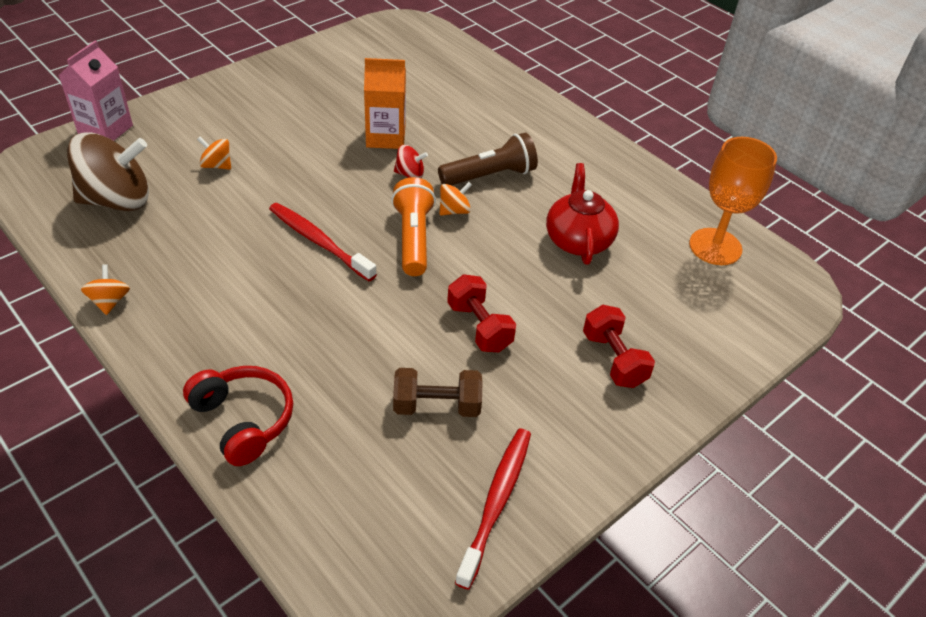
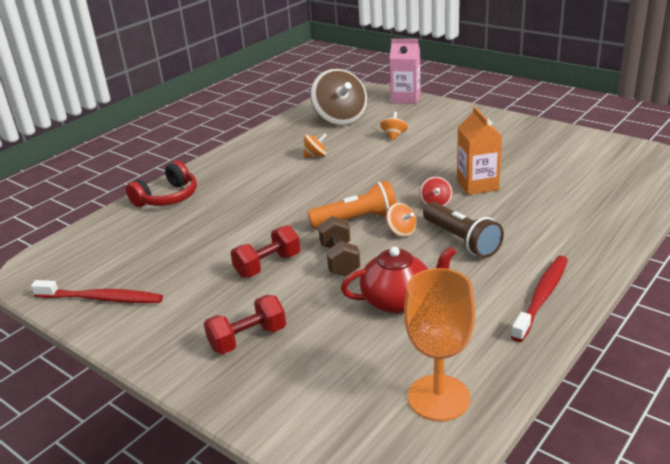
camera: 85 degrees right, 15 degrees down
orange spinning top [81,264,130,315] -> orange spinning top moved to [304,133,327,158]
red toothbrush [269,203,377,281] -> red toothbrush moved to [511,256,568,342]
brown dumbbell [393,368,483,417] -> brown dumbbell moved to [318,216,360,277]

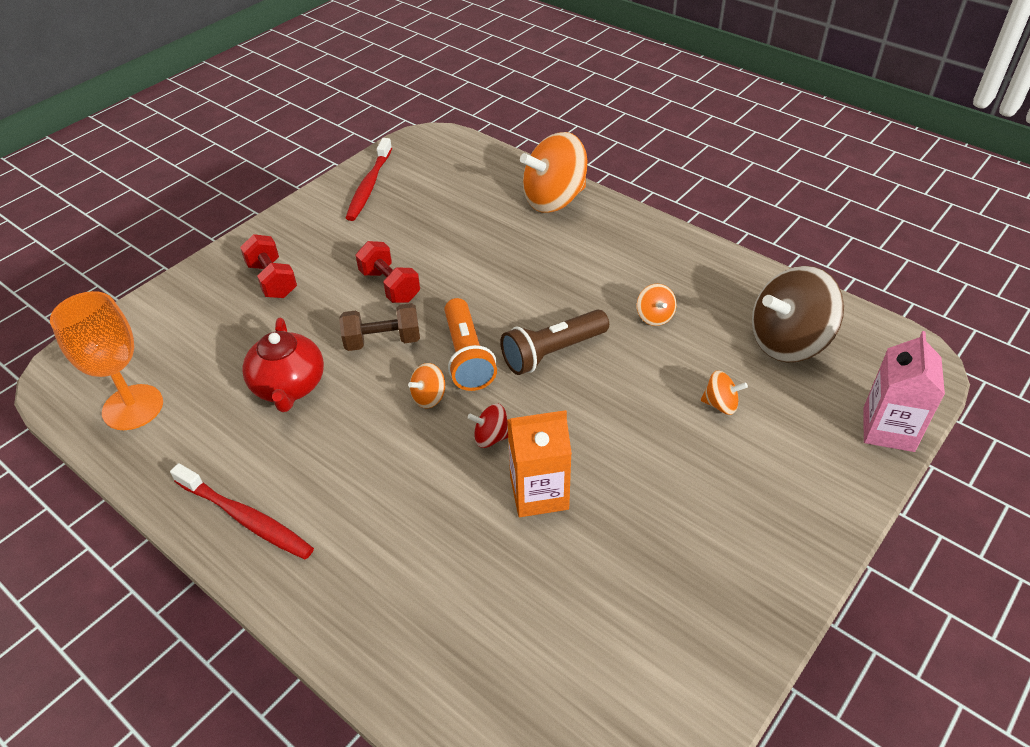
camera: 90 degrees right, 15 degrees up
red headphones [126,161,197,207] -> orange spinning top [520,132,587,213]
brown flashlight [423,202,504,258] -> brown flashlight moved to [500,309,609,375]

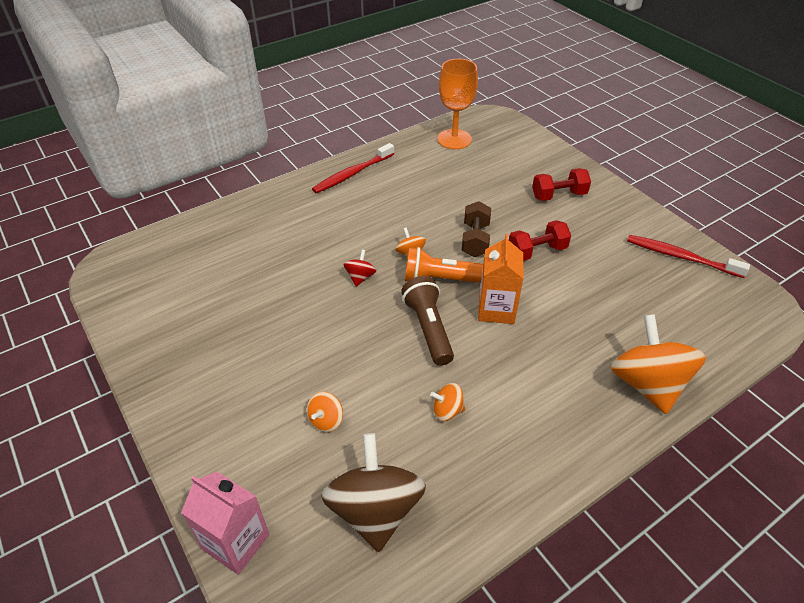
camera: 105 degrees right, 0 degrees up
red teapot [242,318,324,412] -> none
orange carton [507,410,572,517] -> orange carton moved to [478,234,523,324]

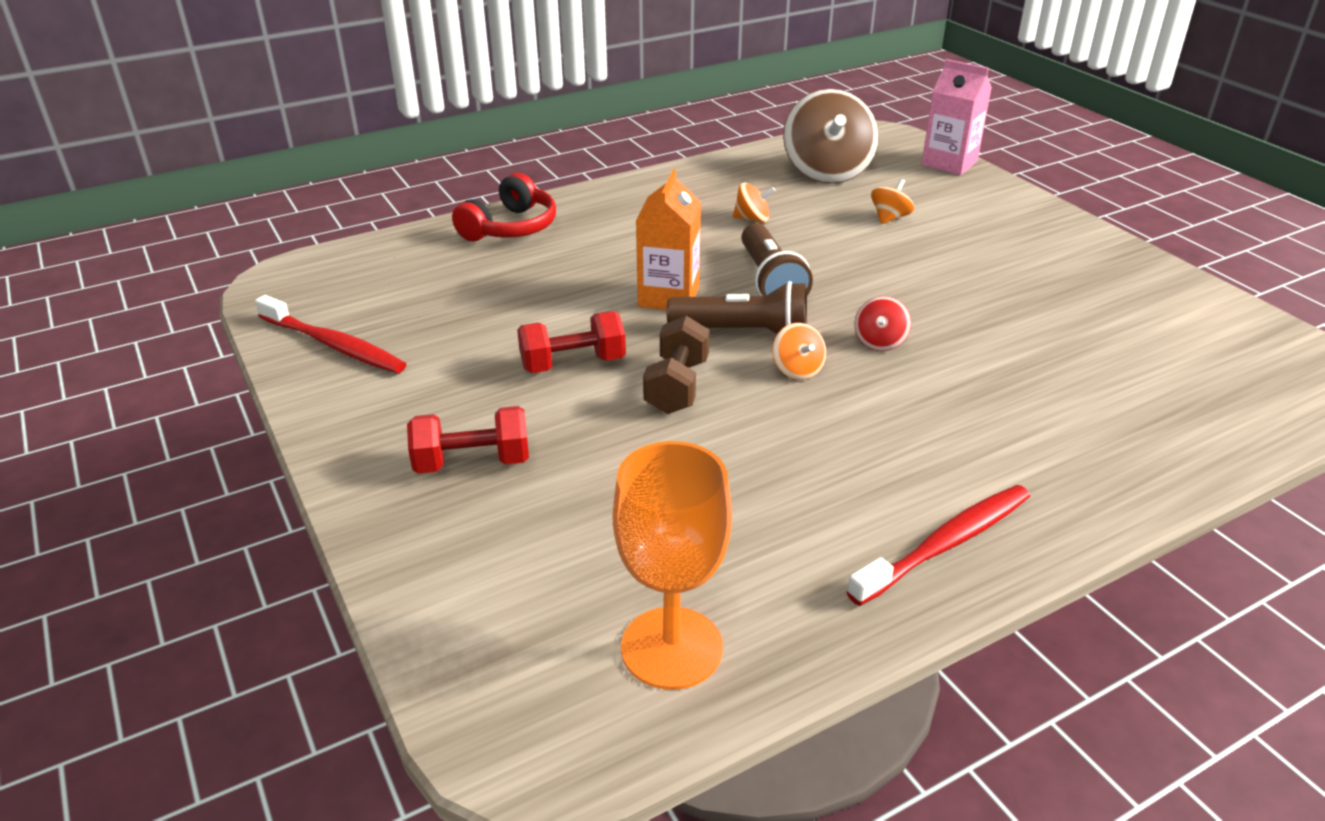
camera: 175 degrees left, 10 degrees down
orange flashlight [405,247,483,283] -> brown flashlight [667,281,807,334]
orange spinning top [611,314,706,414] -> red headphones [452,173,556,241]

